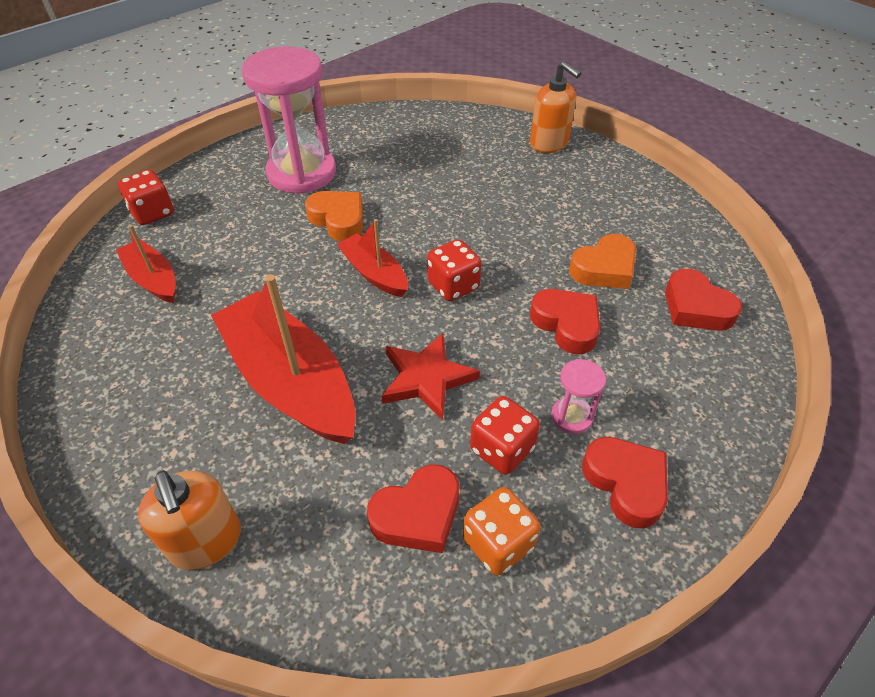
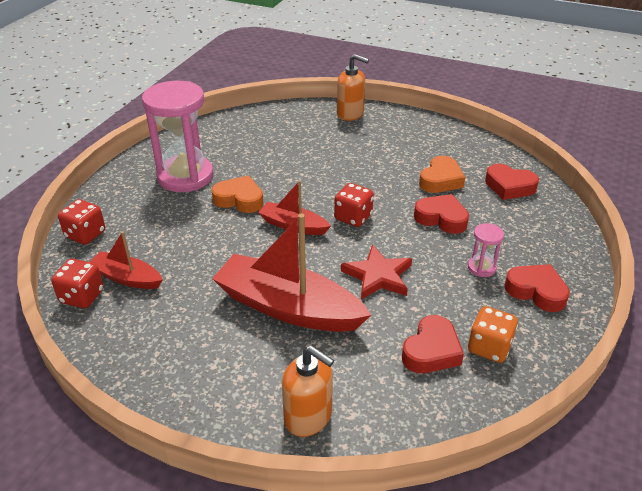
camera: 25 degrees left, 10 degrees down
red dice [470,396,540,475] -> red dice moved to [51,259,104,308]

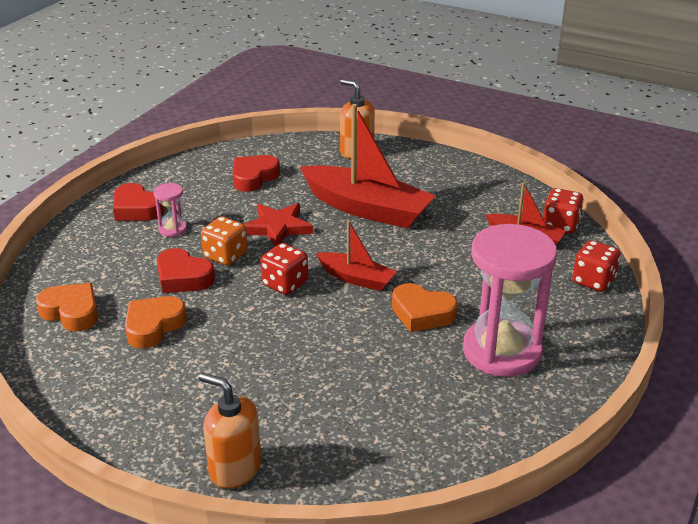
camera: 175 degrees left, 5 degrees down
orange dice [468,306,518,363] -> orange dice moved to [201,217,248,265]
red heart [485,164,539,200] -> orange heart [36,283,98,332]

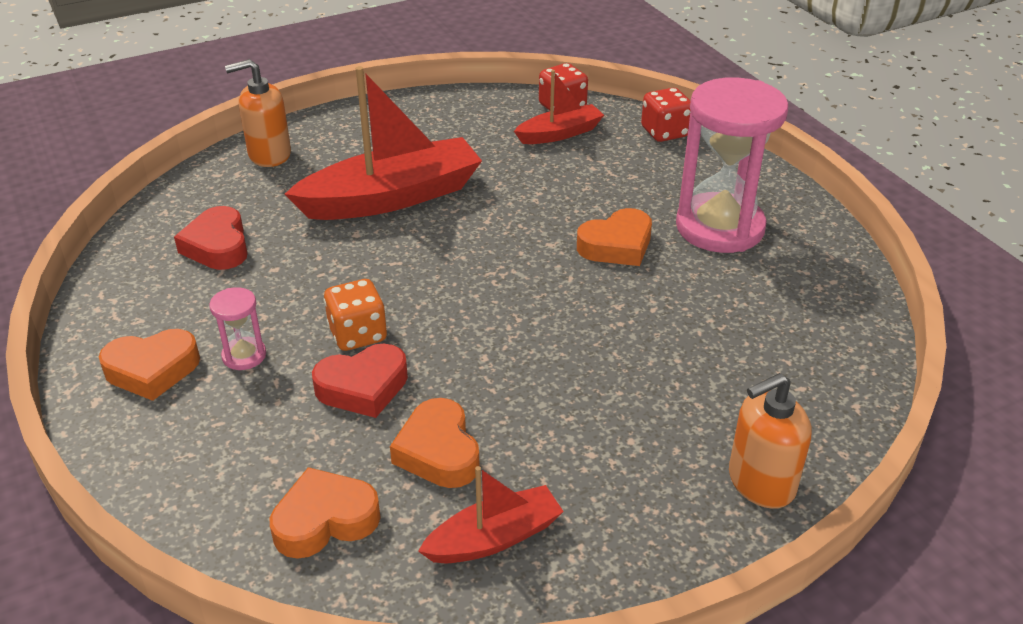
camera: 55 degrees left, 5 degrees up
red heart [113,183,164,221] -> orange heart [99,329,200,401]
red star [244,203,313,247] -> none
red dice [261,243,308,295] -> none
red boat [316,221,397,291] -> red boat moved to [418,466,564,563]

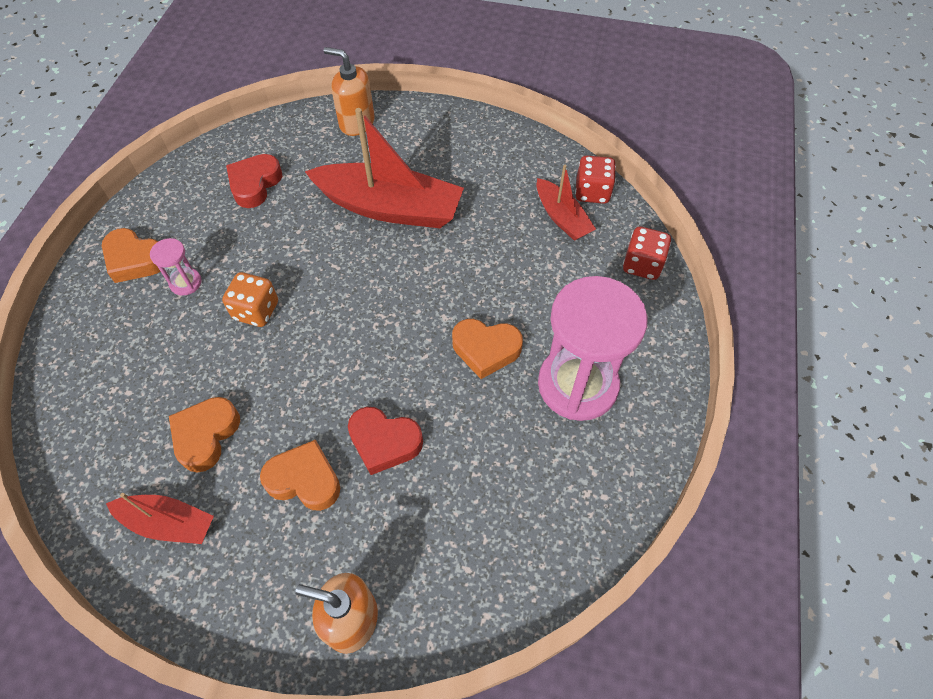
camera: 40 degrees right, 20 degrees up
orange heart [269,467,381,559] -> orange heart moved to [260,440,340,511]
red heart [312,343,408,418] -> red heart moved to [348,407,423,475]
red boat [514,70,604,144] -> red boat turned 45 degrees clockwise [536,165,596,241]

